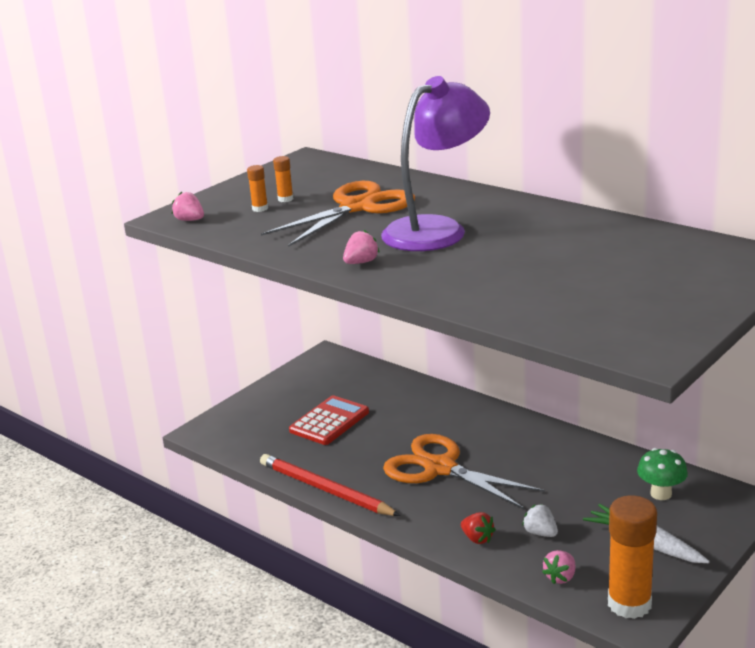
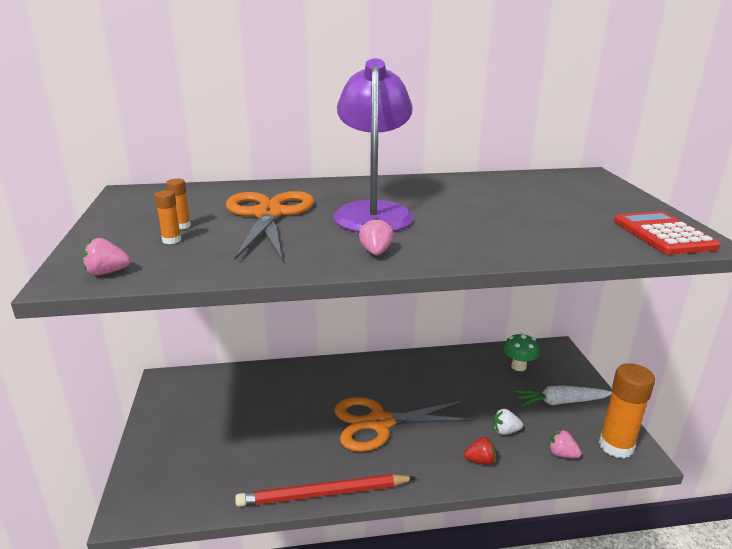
camera: 50 degrees left, 0 degrees up
red calculator [289,395,369,445] -> red calculator moved to [614,211,720,255]
pink strawberry [542,550,575,584] -> pink strawberry turned 135 degrees clockwise [549,429,582,458]

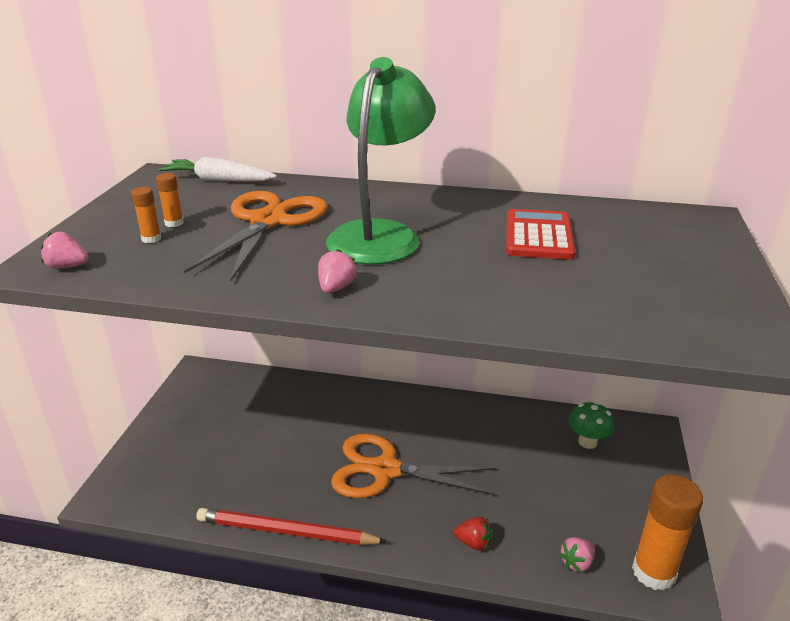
camera: 20 degrees right, 5 degrees up
purple lamp [333,58,414,232] -> green lamp [326,57,435,265]
white strawberry [493,409,523,435] -> none
white carrot [514,385,612,406] -> white carrot moved to [159,157,277,182]
pink strawberry [549,429,582,458] -> pink strawberry turned 90 degrees counterclockwise [559,537,595,572]
red calculator [614,211,720,255] -> red calculator moved to [506,209,575,260]

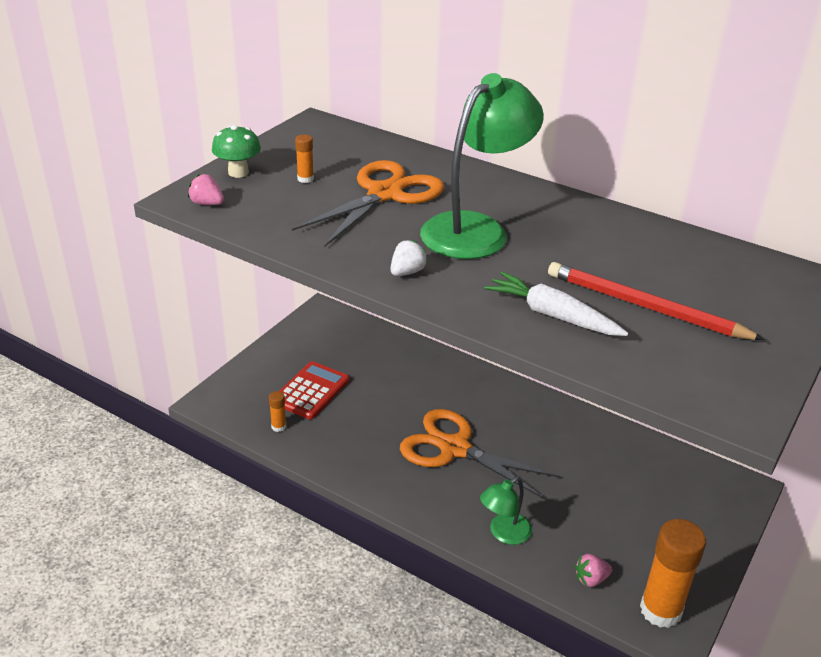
camera: 20 degrees right, 5 degrees up
orange glue stick [131,187,162,243] -> orange glue stick moved to [269,391,286,432]
white carrot [159,157,277,182] -> white carrot moved to [484,272,629,336]
red pencil [196,508,388,545] -> red pencil moved to [548,262,765,340]
pink strawberry [318,249,357,293] -> white strawberry [391,240,428,276]
red strawberry [454,517,492,551] -> green lamp [480,477,532,545]
red calculator [506,209,575,260] -> red calculator moved to [280,361,349,419]
green mushroom [569,402,614,449] -> green mushroom moved to [212,125,261,178]

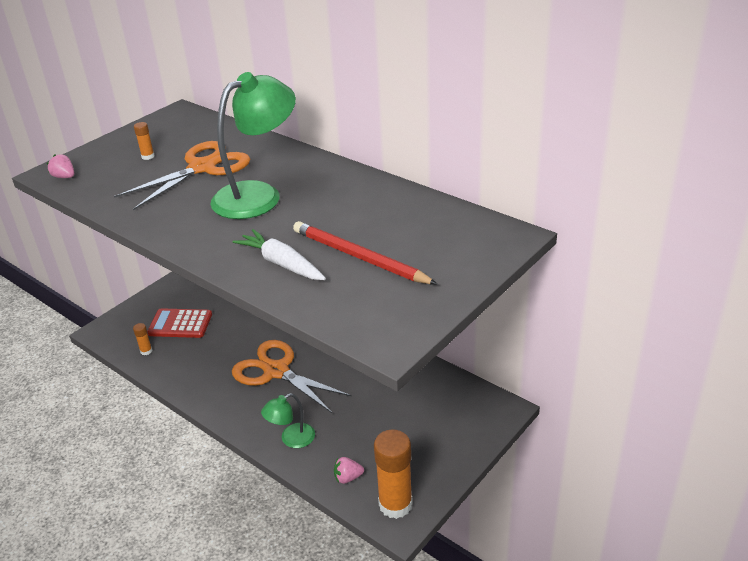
camera: 10 degrees right, 0 degrees up
green mushroom [212,125,261,178] -> none
red calculator [280,361,349,419] -> red calculator turned 120 degrees counterclockwise [147,308,212,338]
white strawberry [391,240,428,276] -> none

